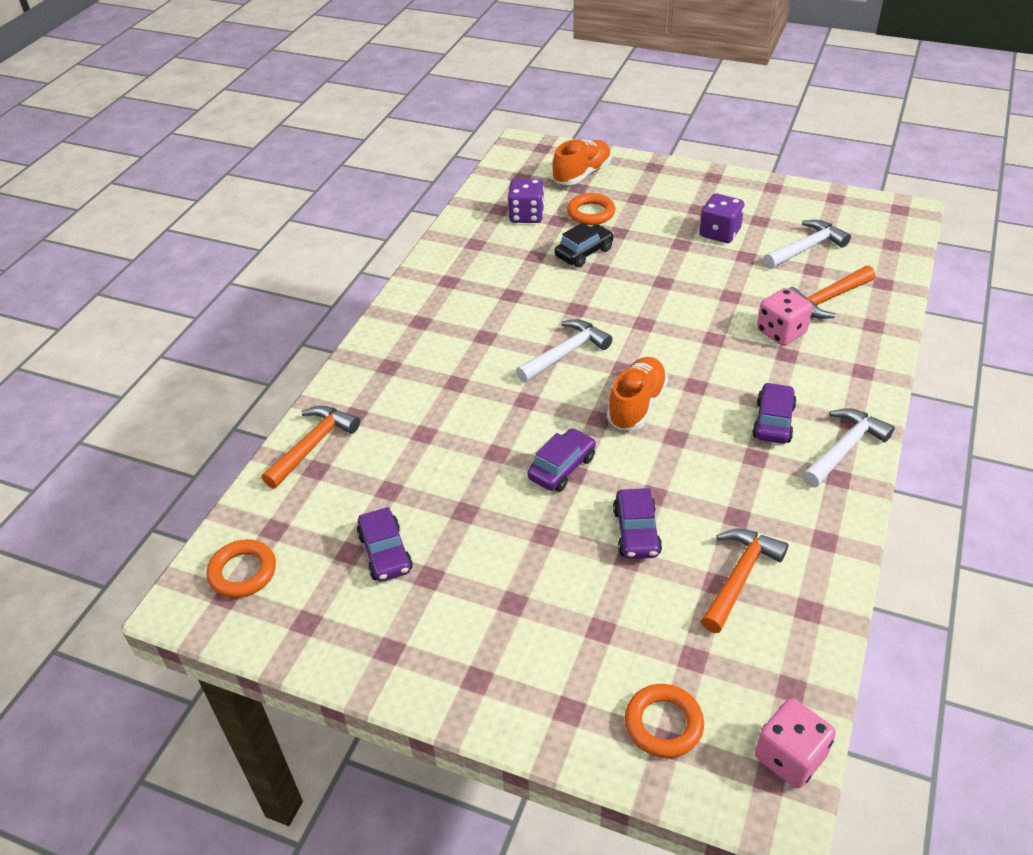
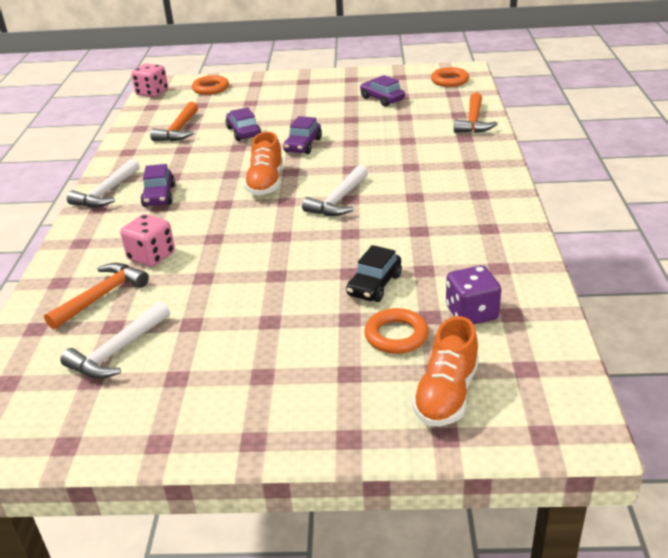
camera: 160 degrees right, 10 degrees down
purple dice [699,193,744,243] -> none

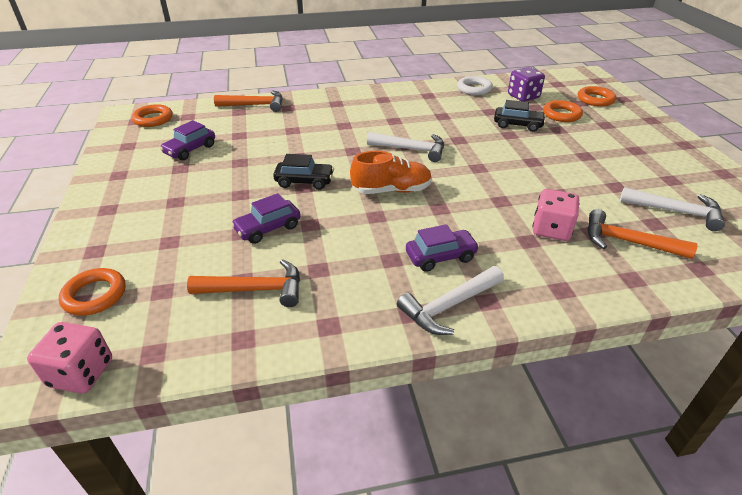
camera: 105 degrees left, 5 degrees up
white hammer [67,159,140,208] -> white hammer turned 135 degrees clockwise [397,266,504,335]
purple car [283,116,322,154] -> black car [273,154,334,190]
orange shoe [412,316,479,426] -> orange ring [578,86,616,107]
none -> white ring [457,76,493,95]

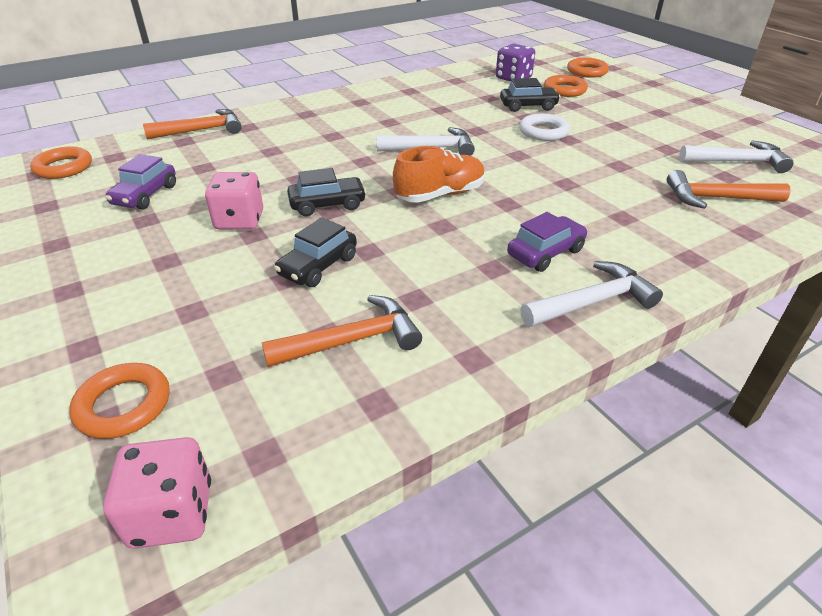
camera: 20 degrees left, 0 degrees up
purple car [231,193,301,244] -> black car [274,217,357,287]
white hammer [397,266,504,335] -> white hammer turned 150 degrees counterclockwise [520,261,663,327]
white ring [457,76,493,95] -> white ring moved to [519,114,570,141]
pink dice [533,189,580,241] -> pink dice moved to [205,172,263,230]

